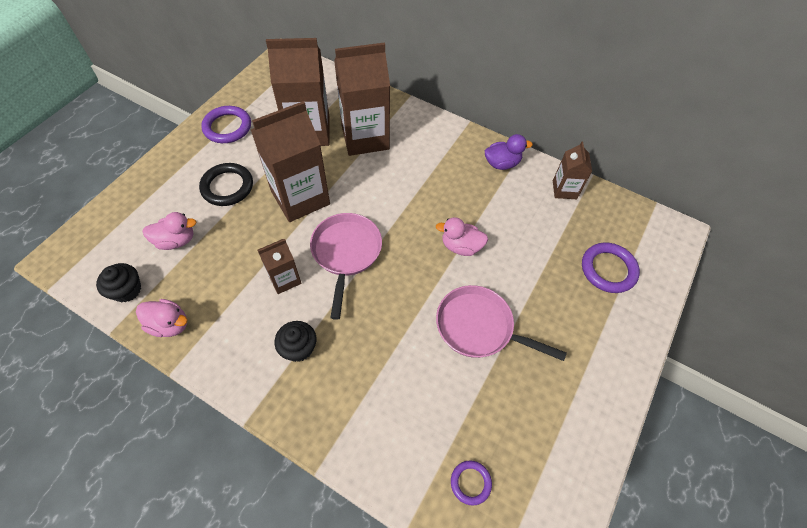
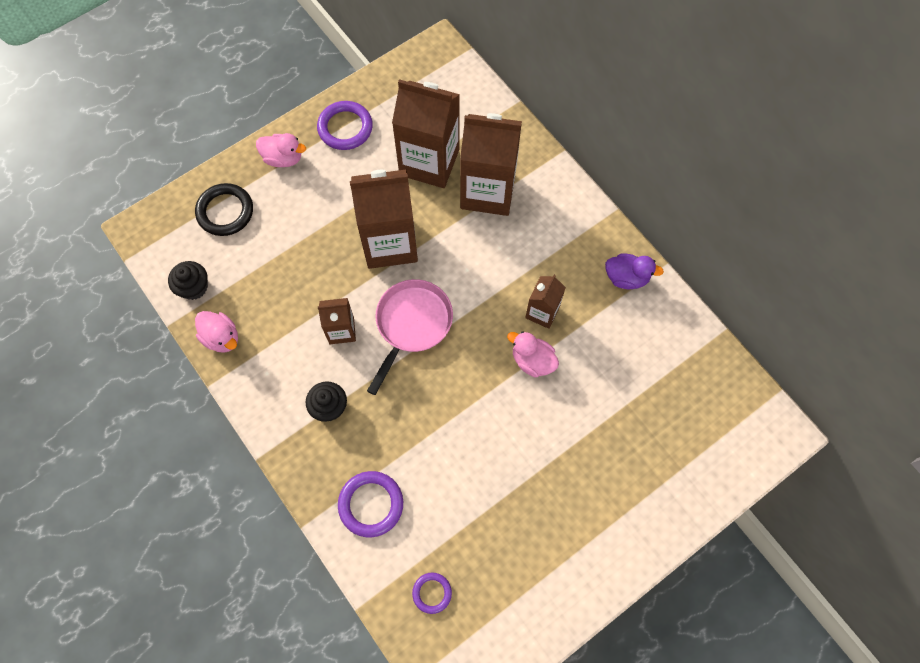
camera: 25 degrees right, 10 degrees up
pink duck [143,212,196,250] -> pink duck moved to [256,133,306,167]
black ring [199,163,253,206] -> black ring moved to [195,183,253,236]
pink pan [436,285,567,361] -> none
brown carton [553,141,592,199] -> brown carton moved to [525,274,566,329]
purple ring [582,243,640,293] -> purple ring moved to [338,471,403,537]

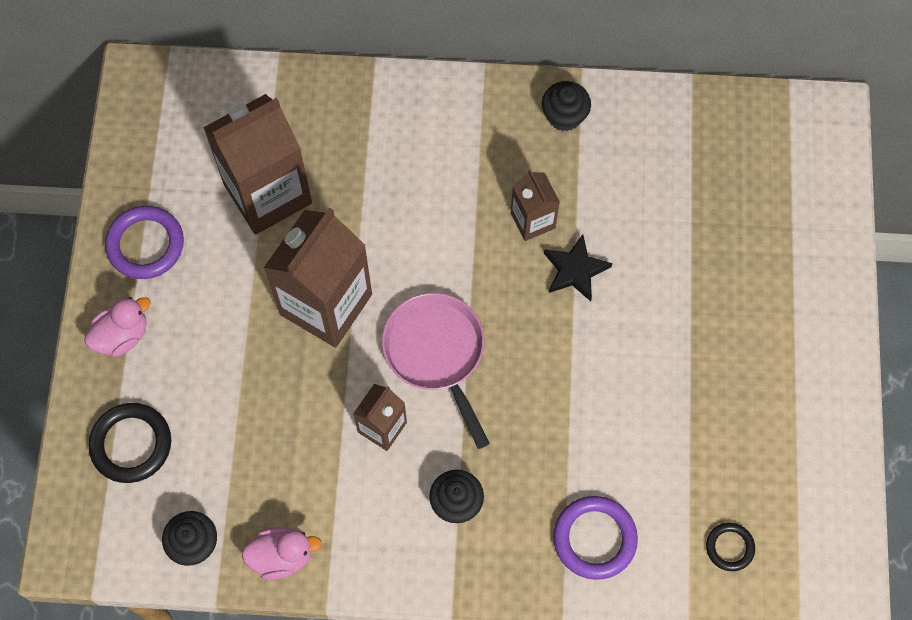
camera: 50 degrees left, 0 degrees up
purple ring [412,573,452,614] -> black ring [706,523,755,571]
brown carton [460,113,522,216] -> none
pink duck [507,331,559,377] -> black star [544,234,612,301]
purple duck [605,253,664,289] -> black cupcake [542,81,591,131]

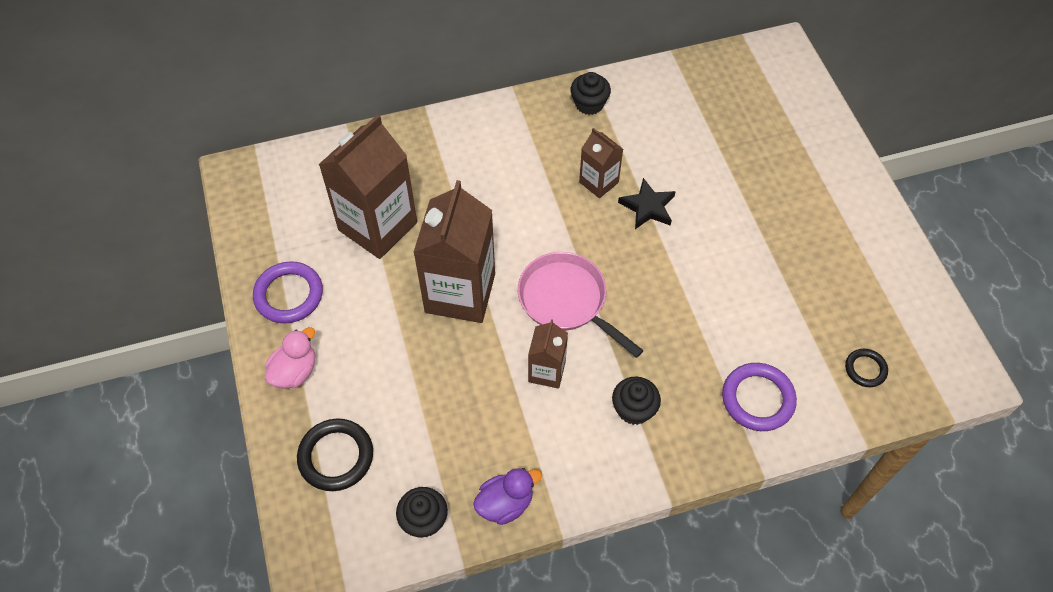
camera: 20 degrees left, 10 degrees down
pink duck [242,527,322,580] -> purple duck [473,468,542,525]

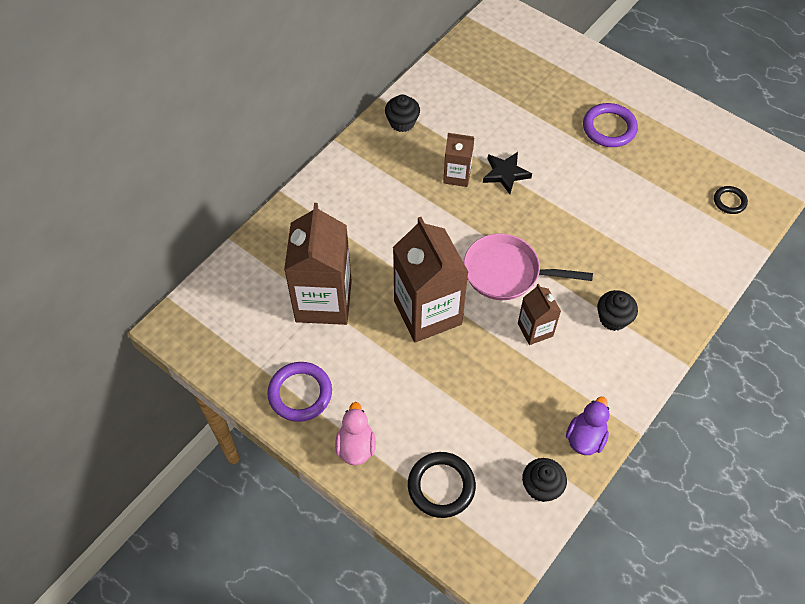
camera: 35 degrees left, 0 degrees up
purple ring [722,363,797,431] -> purple ring moved to [583,103,638,147]

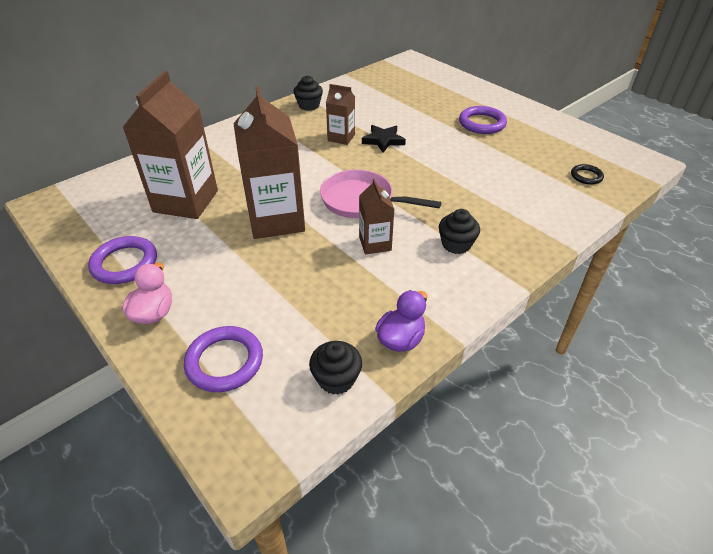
camera: 10 degrees right, 15 degrees down
black ring [408,452,476,518] -> purple ring [184,326,263,392]

